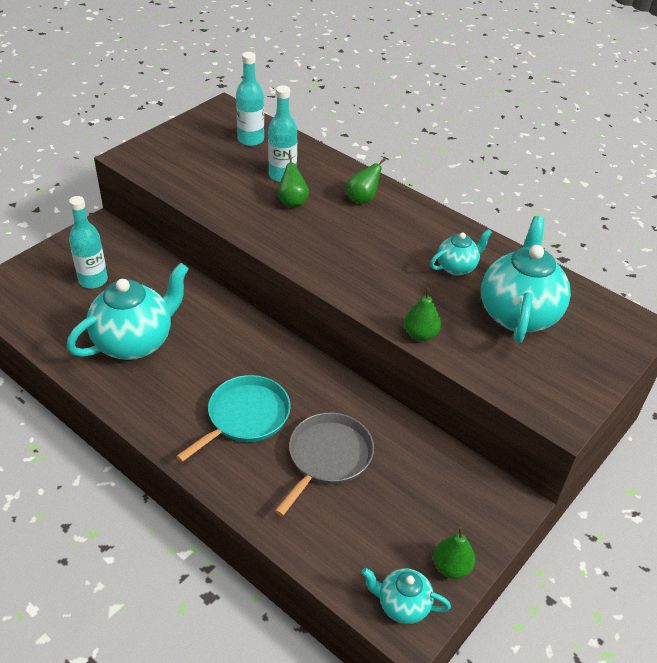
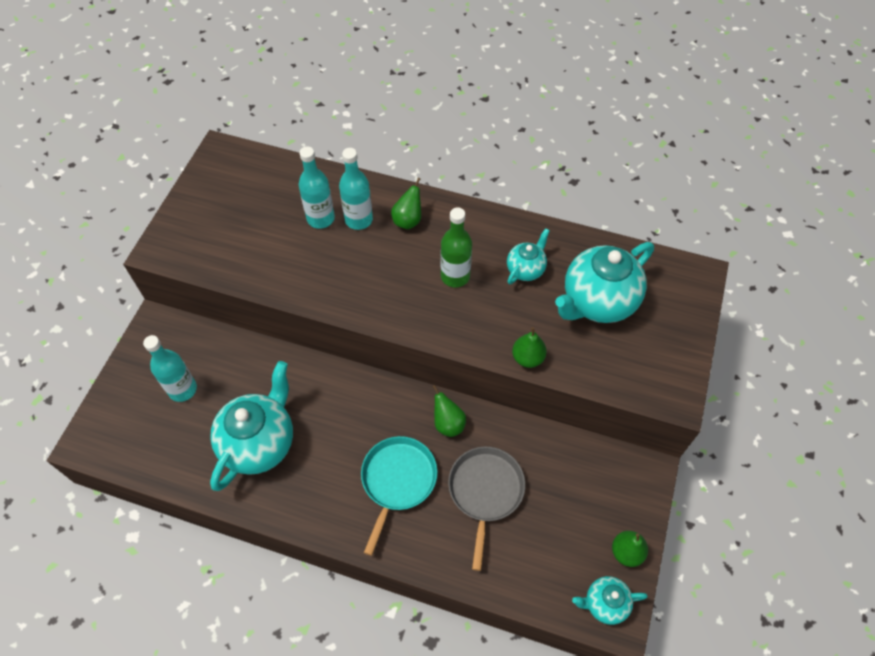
camera: 20 degrees left, 15 degrees up
turquoise bottle [236,52,264,146] -> turquoise bottle moved to [339,148,373,230]
green pear [278,155,309,208] -> green pear moved to [432,385,466,437]
turquoise teapot [481,216,571,343] -> turquoise teapot turned 120 degrees counterclockwise [555,242,654,323]
none -> green bottle [441,207,472,287]

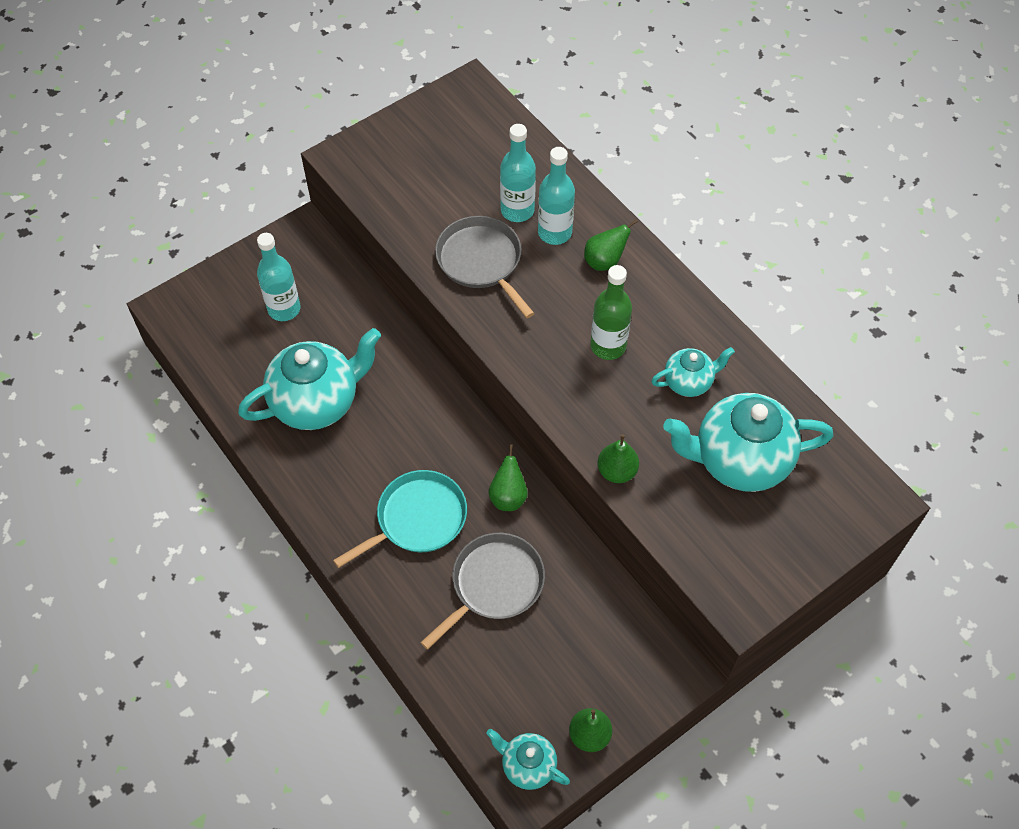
camera: 35 degrees right, 0 degrees up
none -> grey pan [435,216,534,318]

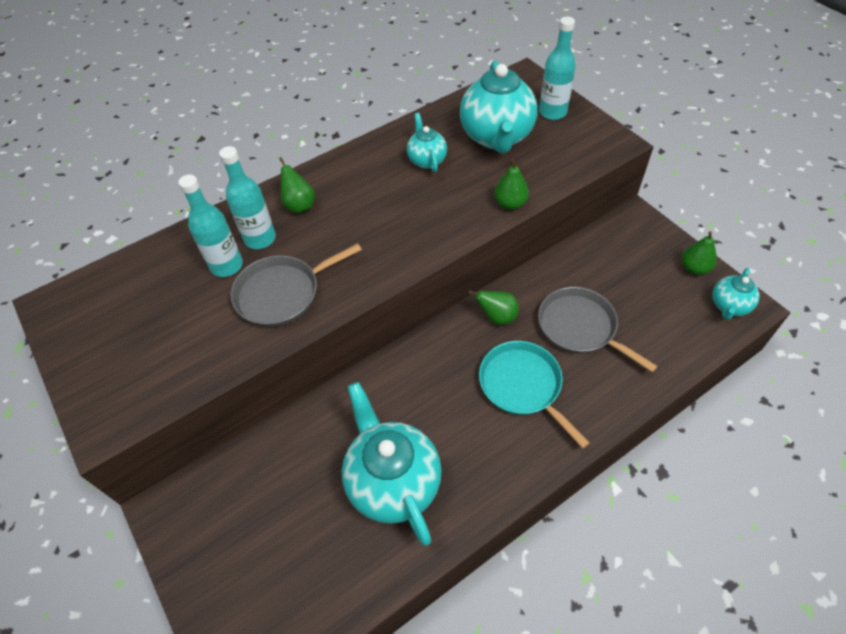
camera: 85 degrees left, 5 degrees down
turquoise bottle [257,233,300,321] -> turquoise bottle moved to [539,17,576,120]
green bottle [590,265,632,360] -> none

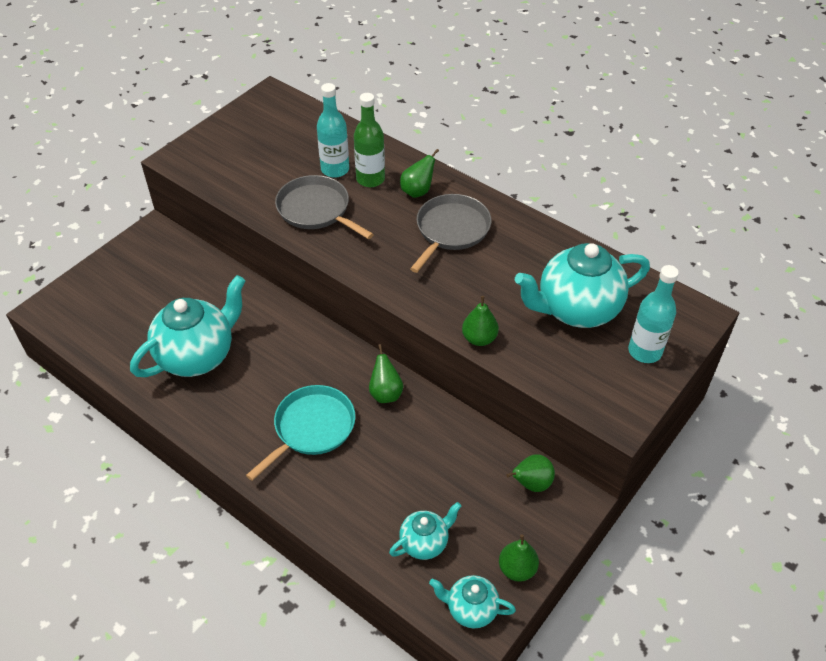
camera: 70 degrees right, 5 degrees down
turquoise bottle [219,146,276,249] -> green bottle [354,93,385,187]
turquoise teapot [407,113,447,172] -> turquoise teapot moved to [389,502,461,560]
grey pan [538,287,658,373] -> grey pan moved to [410,194,491,273]
none -> green pear [506,454,555,492]

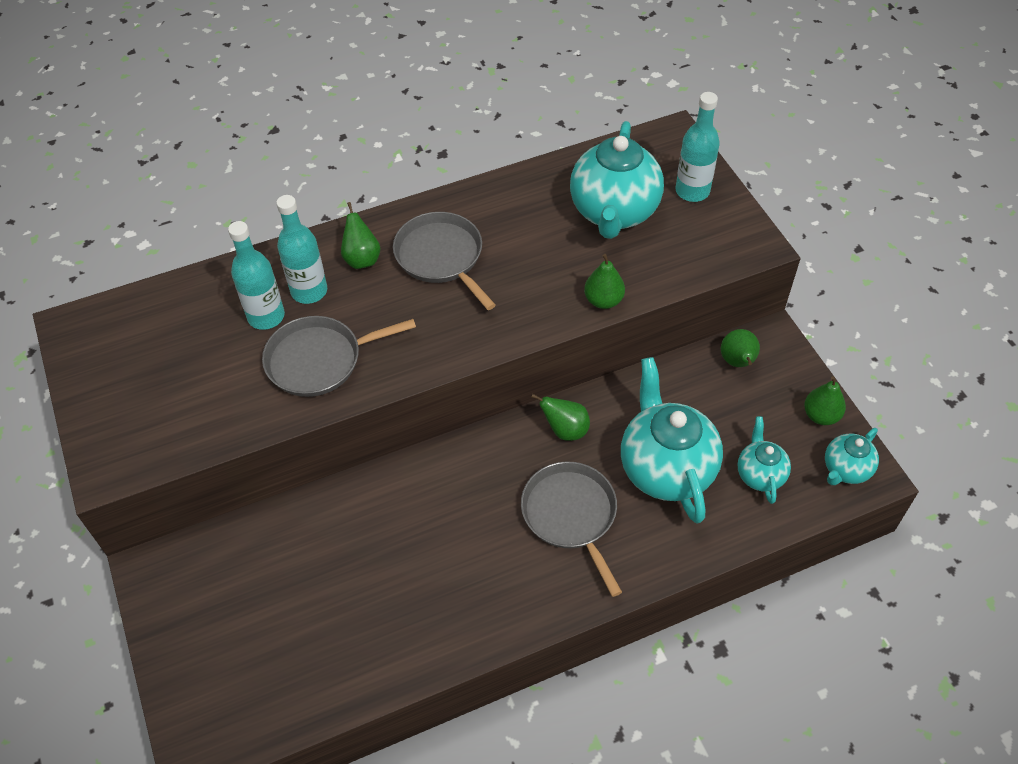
camera: 60 degrees left, 5 degrees up
turquoise teapot [130,275,245,377] -> turquoise teapot moved to [621,357,723,524]
turquoise pan [246,385,355,481] -> grey pan [521,462,622,597]
green bottle [354,93,385,187] -> turquoise bottle [276,195,327,304]

